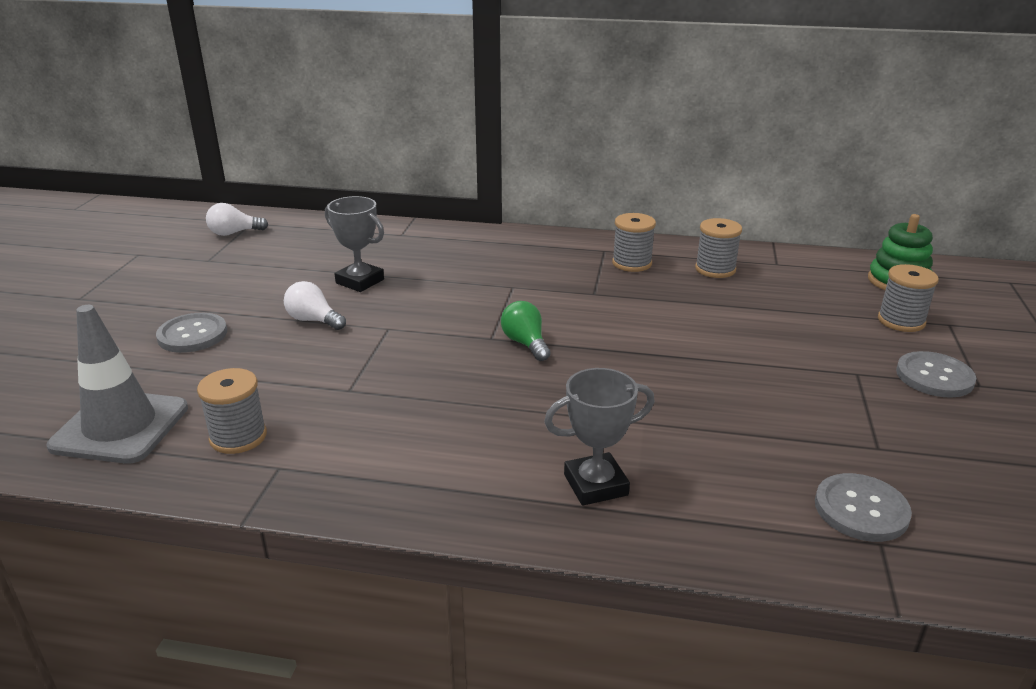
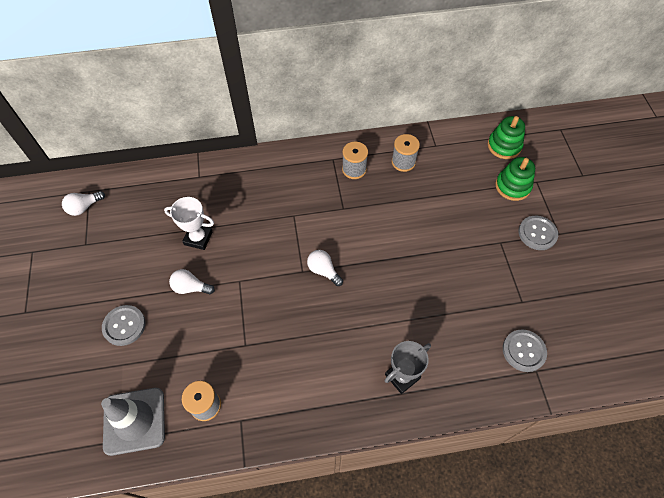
camera: 20 degrees left, 30 degrees up
grey trophy [325,196,384,292] -> white trophy [164,197,214,250]
green light bulb [501,301,550,361] -> white light bulb [307,250,343,286]
grey spool [878,264,939,332] -> green stacking toy [495,157,535,201]

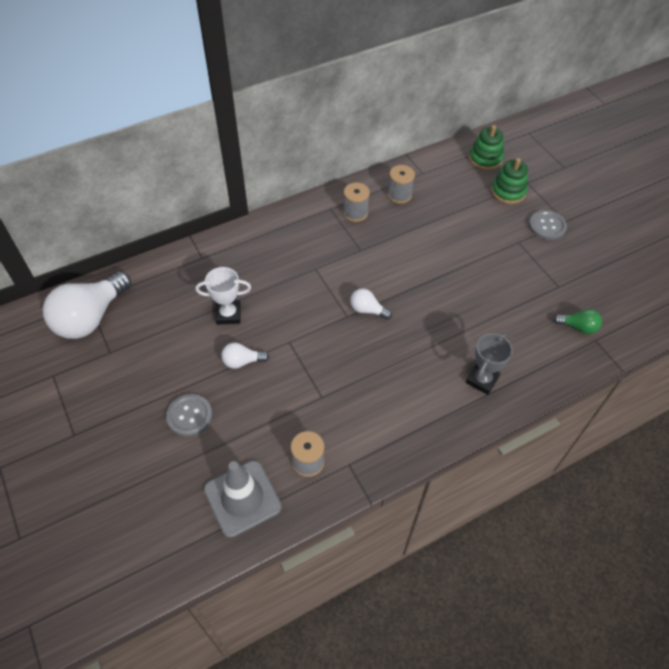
camera: 20 degrees left, 5 degrees down
white light bulb [62,191,105,216] -> white light bulb [43,271,131,339], size x2.14
grey button [503,329,547,372] -> green light bulb [553,309,602,334]

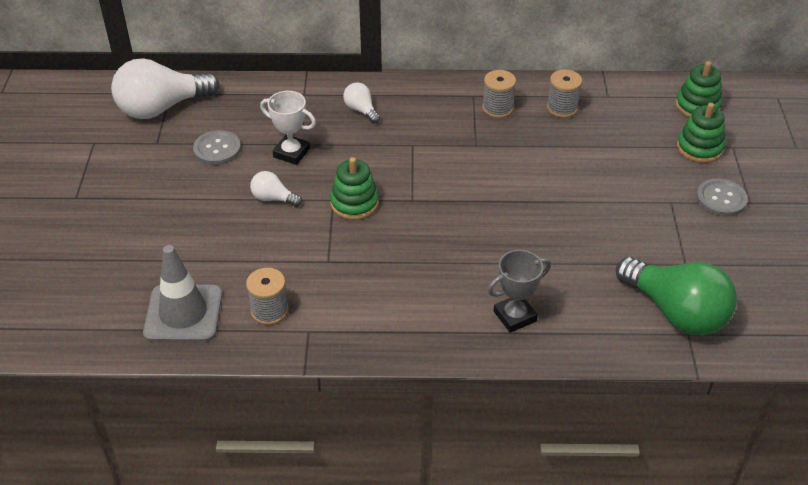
camera: 30 degrees right, 10 degrees down
grey button [166,394,212,437] -> grey button moved to [193,130,241,165]
white light bulb [350,289,392,320] -> white light bulb moved to [343,82,380,124]
green light bulb [553,309,602,334] -> green light bulb [616,257,737,336], size x2.14
none -> green stacking toy [330,157,379,220]

